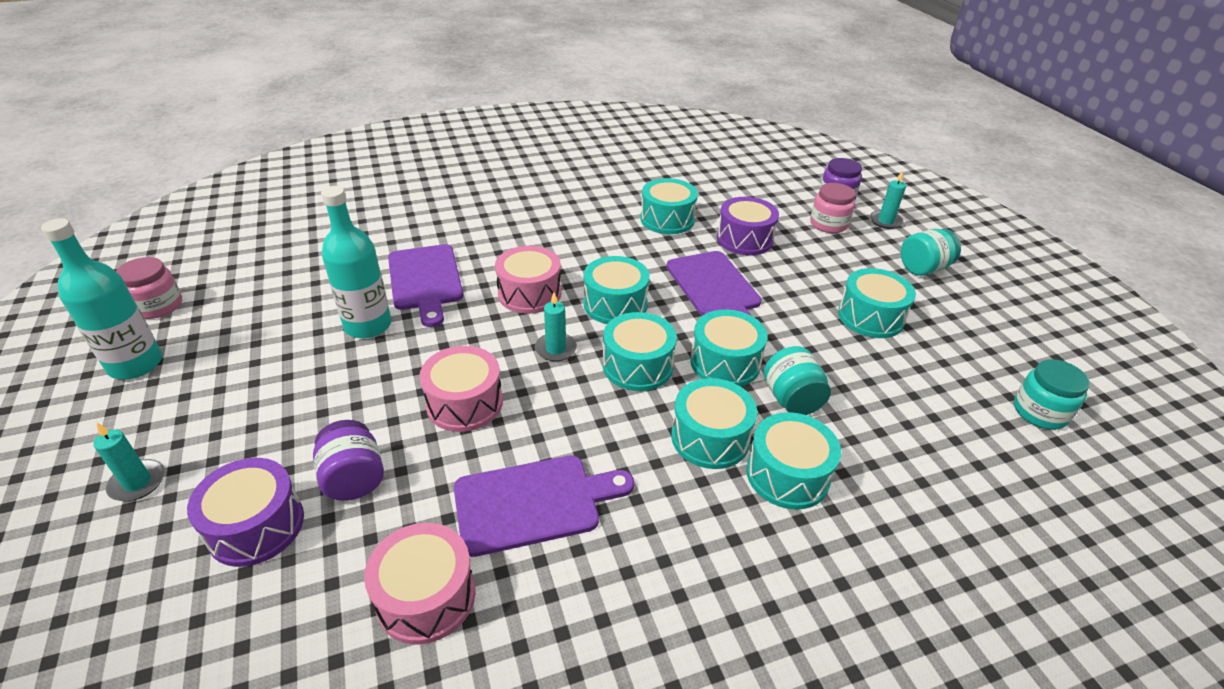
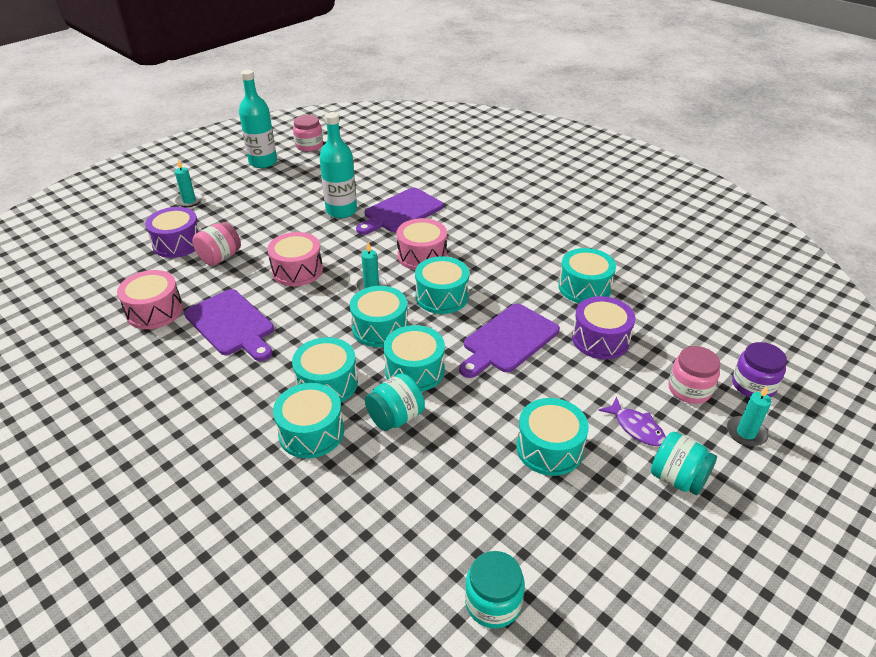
camera: 65 degrees right, 0 degrees up
purple jar [313,420,384,501] -> pink jar [192,222,241,266]
none -> purple fish [598,397,666,446]

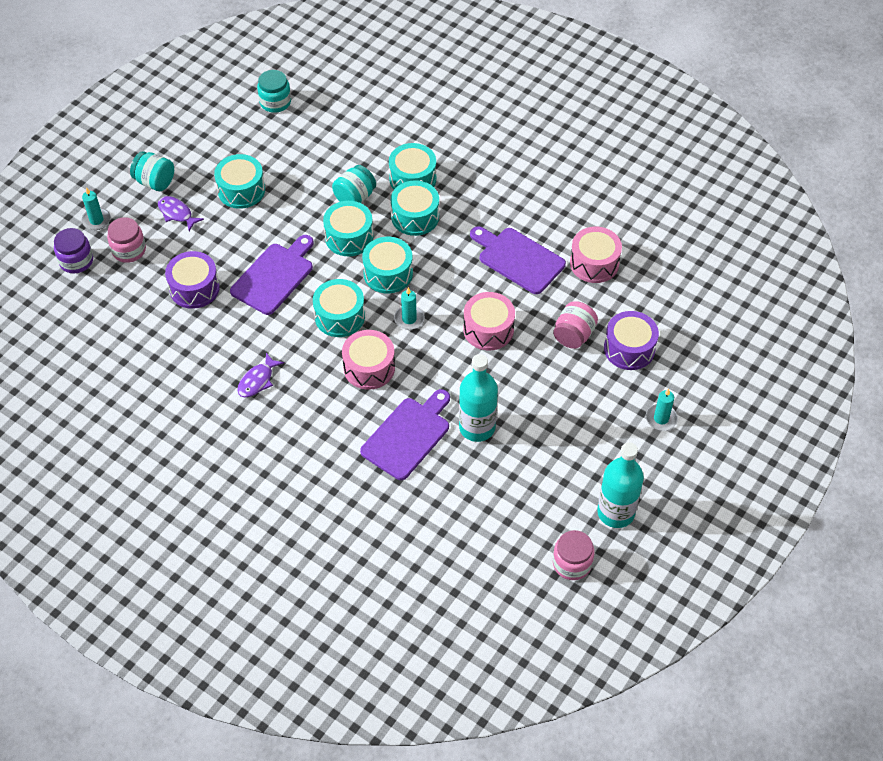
camera: 170 degrees right, 15 degrees up
turquoise drum [558,248,616,303] -> none
none -> purple fish [237,353,284,398]

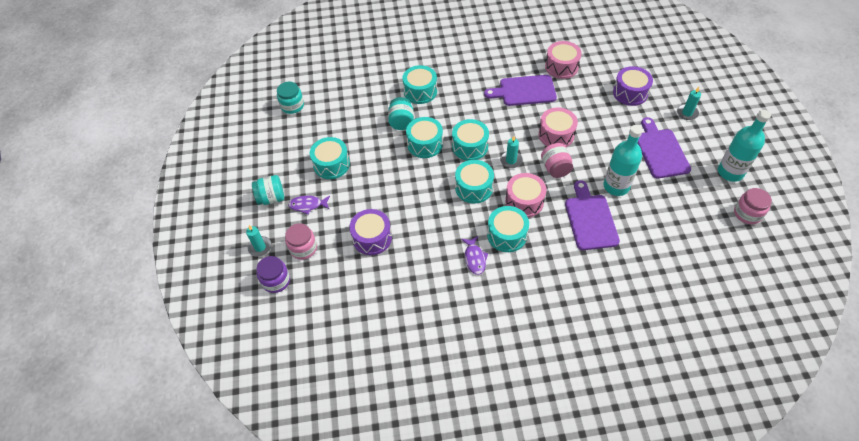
camera: 40 degrees left, 0 degrees up
purple cutting board [230,235,314,315] -> purple cutting board moved to [637,117,691,179]
turquoise drum [391,180,439,236] -> turquoise drum moved to [487,206,529,252]
pink jar [553,301,598,349] -> pink jar moved to [541,143,573,178]

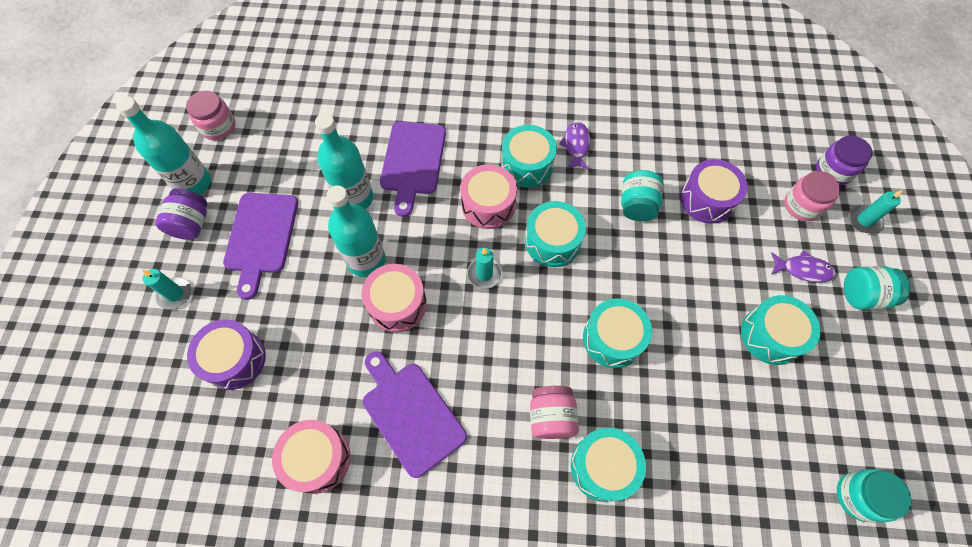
camera: 170 degrees left, 10 degrees up
turquoise jar [388,97,414,130] -> turquoise jar moved to [621,170,663,221]
turquoise drum [452,119,489,161] -> none
purple cutting board [484,75,557,106] -> purple cutting board turned 135 degrees counterclockwise [363,351,467,478]
pink jar [541,143,573,178] -> pink jar moved to [530,386,579,439]
none -> purple jar [155,188,207,240]
none -> turquoise bottle [327,185,386,277]

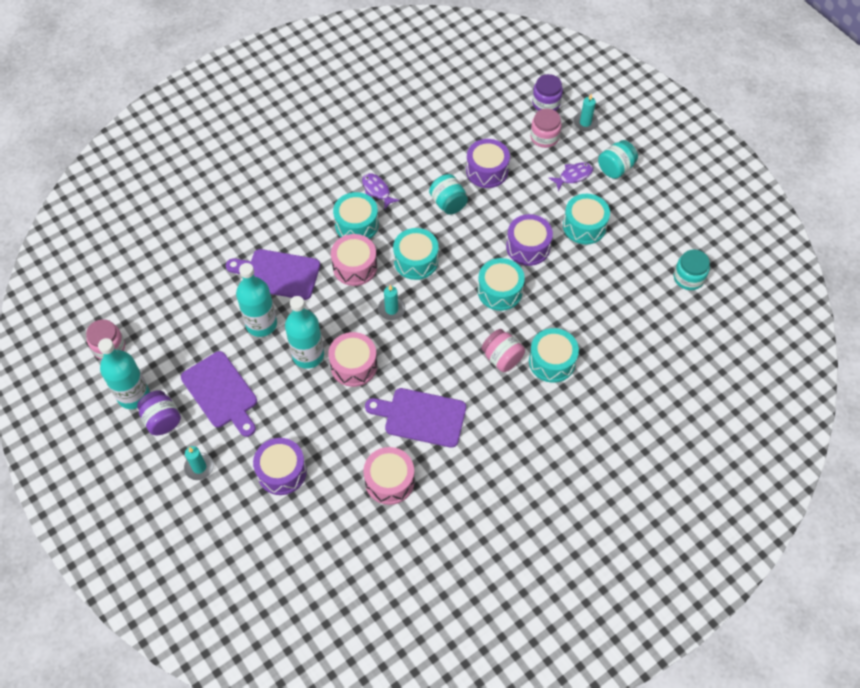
camera: 40 degrees left, 5 degrees down
purple cutting board [380,121,446,217] -> purple cutting board turned 135 degrees clockwise [226,249,320,300]
none -> purple drum [506,214,553,266]

